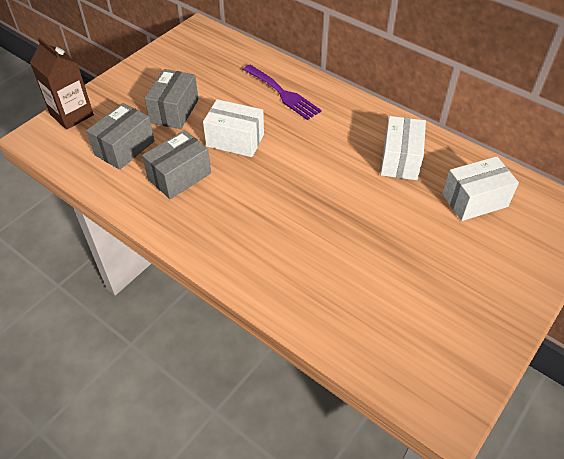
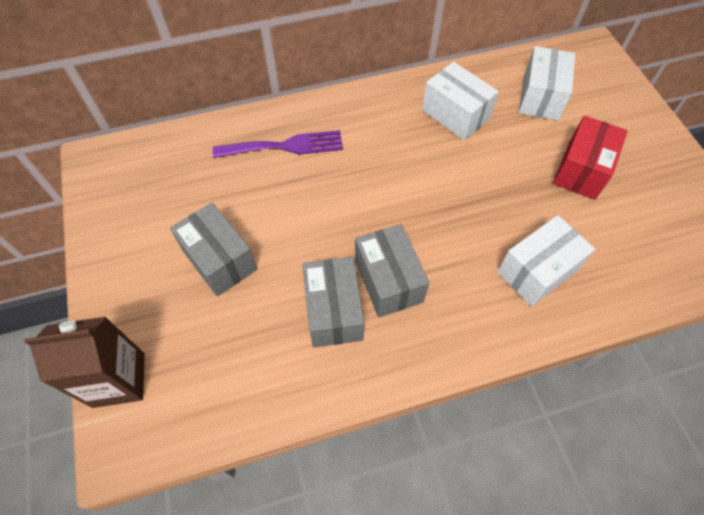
camera: 55 degrees left, 10 degrees up
grey box [86,103,155,170] -> grey box moved to [355,224,429,318]
white box [203,99,264,157] -> white box moved to [497,215,595,307]
none -> red box [553,116,628,200]

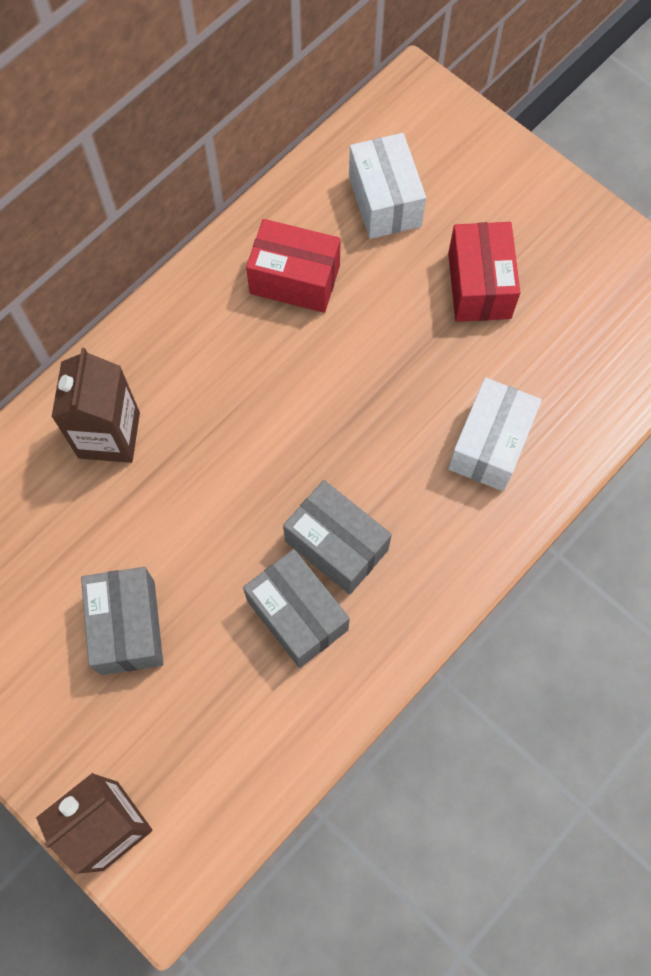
camera: 30 degrees left, 10 degrees up
grey box [170,203,257,296] -> grey box turned 60 degrees clockwise [81,567,163,675]
purple fork [213,130,343,158] -> brown carton [52,348,140,463]
white box [422,62,499,140] -> red box [246,219,341,313]

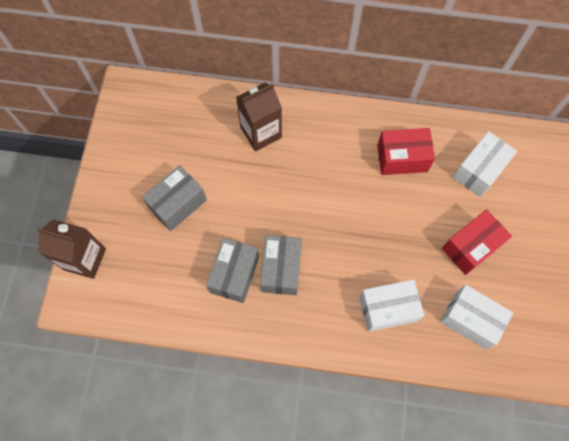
camera: 55 degrees right, 0 degrees up
red box [246,219,341,313] -> red box turned 75 degrees counterclockwise [377,128,435,175]
none -> white box [440,285,513,349]

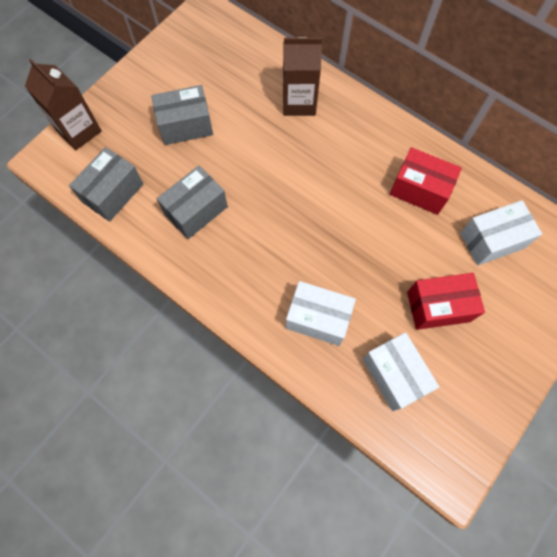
camera: 30 degrees right, 0 degrees up
grey box [260,235,302,295] -> grey box moved to [69,147,143,222]

